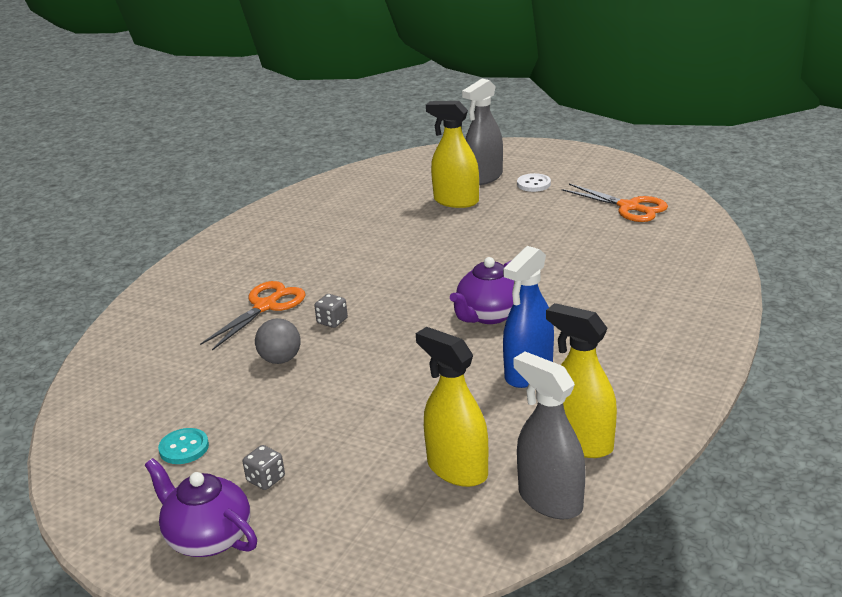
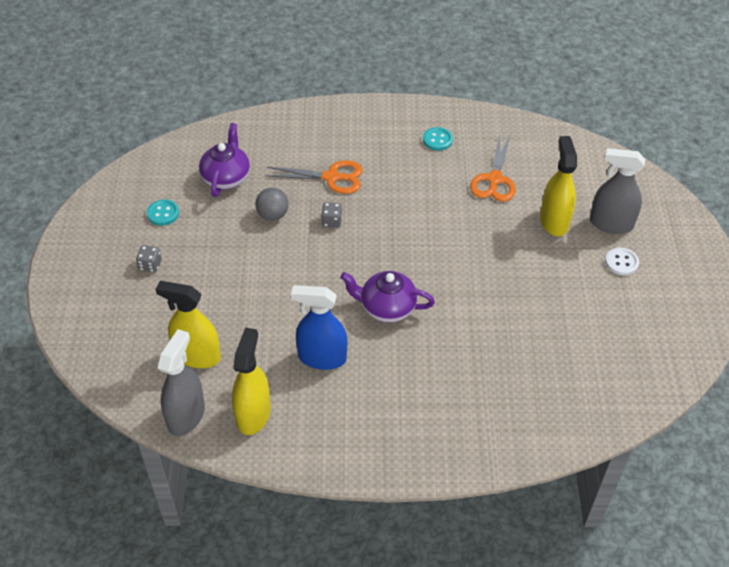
camera: 60 degrees right, 20 degrees up
purple teapot [145,458,257,557] -> purple teapot moved to [199,123,250,197]
yellow spray bottle [416,327,488,487] -> yellow spray bottle turned 90 degrees counterclockwise [155,281,221,368]
orange scissors [562,184,668,222] -> orange scissors moved to [470,133,516,202]
none -> turquoise button [423,127,453,151]

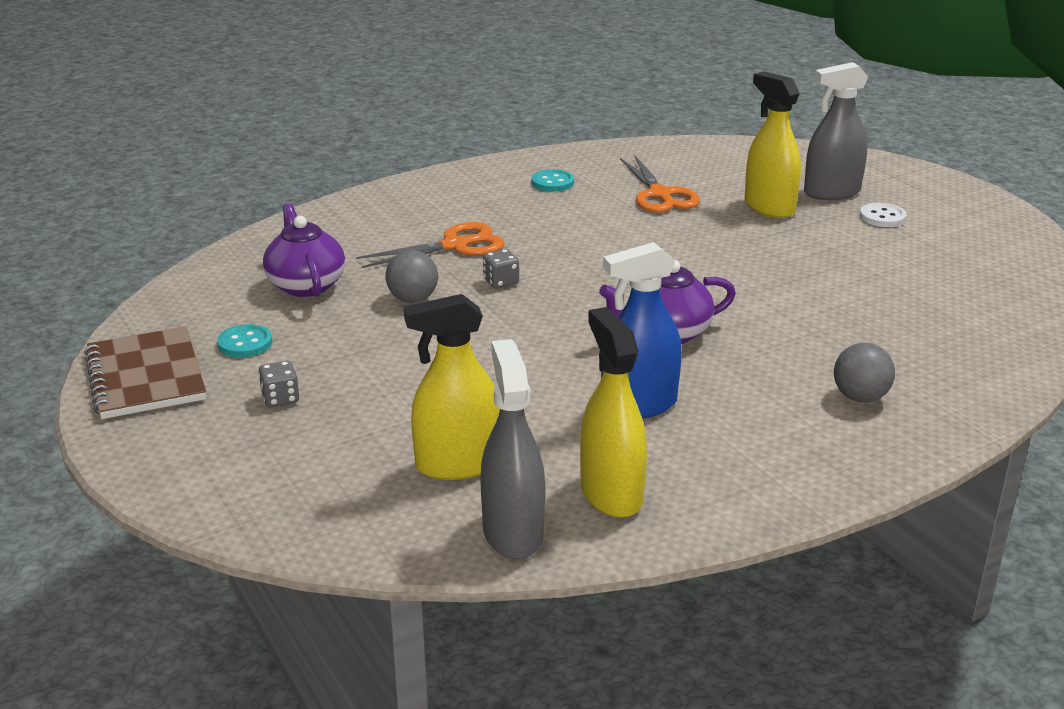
camera: 30 degrees left, 20 degrees down
none -> brown notebook [84,326,206,419]
none -> grey ball [834,343,895,402]

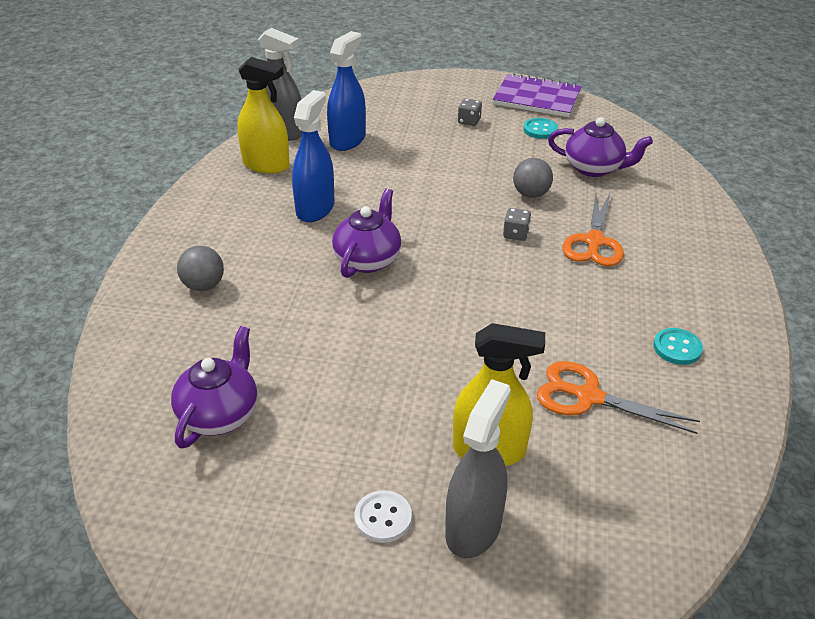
camera: 130 degrees right, 10 degrees up
brown notebook [84,326,206,419] -> purple notebook [493,73,582,117]
yellow spray bottle [404,294,500,480] -> blue spray bottle [327,31,366,151]
none -> purple teapot [171,326,257,449]

